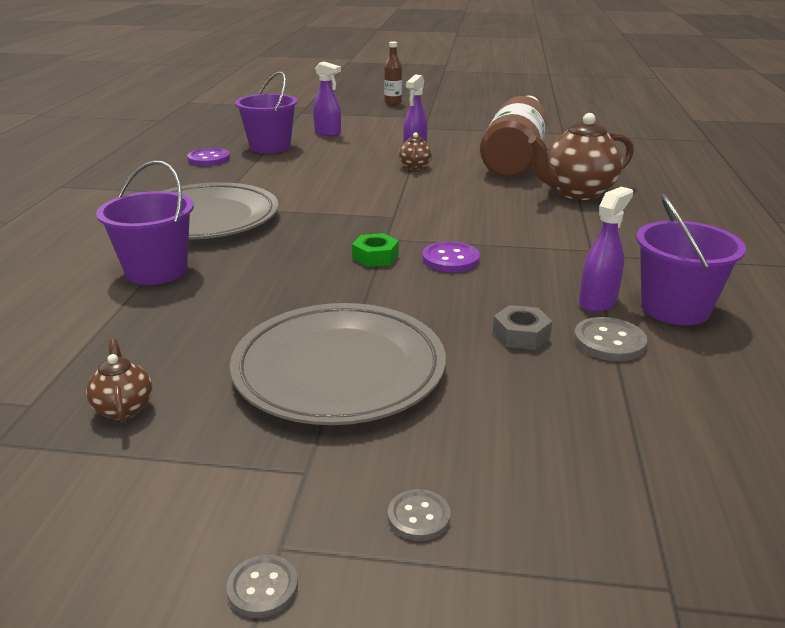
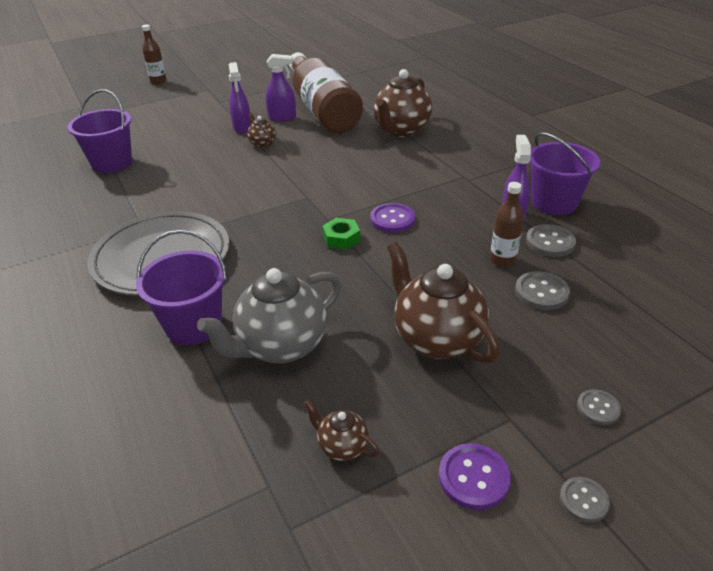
camera: 35 degrees left, 10 degrees up
purple button [187,148,230,166] -> purple button moved to [439,443,511,510]
grey plate [230,303,446,425] -> brown teapot [387,242,500,363]
purple spray bottle [313,62,341,136] -> purple spray bottle moved to [266,54,296,122]
grey nut [493,305,552,350] -> brown bottle [490,182,524,267]
none -> grey teapot [197,268,342,363]
none -> grey button [515,271,570,310]

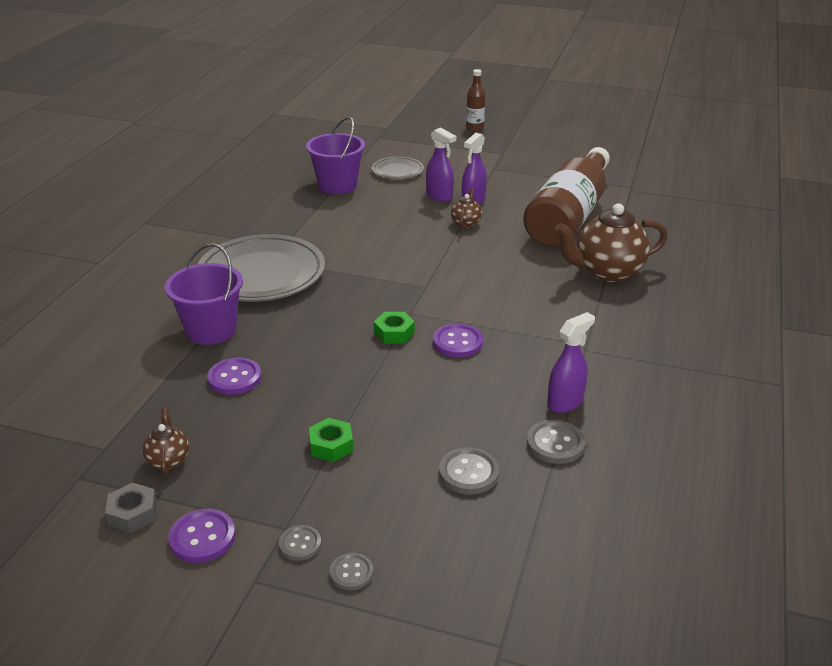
camera: 45 degrees right, 5 degrees down
grey teapot [197,268,342,363] -> purple button [207,357,261,395]
purple spray bottle [266,54,296,122] -> purple spray bottle moved to [426,127,456,202]
brown teapot [387,242,500,363] -> green nut [309,418,353,462]
brown bottle [490,182,524,267] -> none
purple bucket [530,132,600,215] -> none
grey button [560,477,610,523] -> grey button moved to [279,525,321,561]
none -> grey nut [105,483,157,533]
none -> grey plate [372,156,424,179]

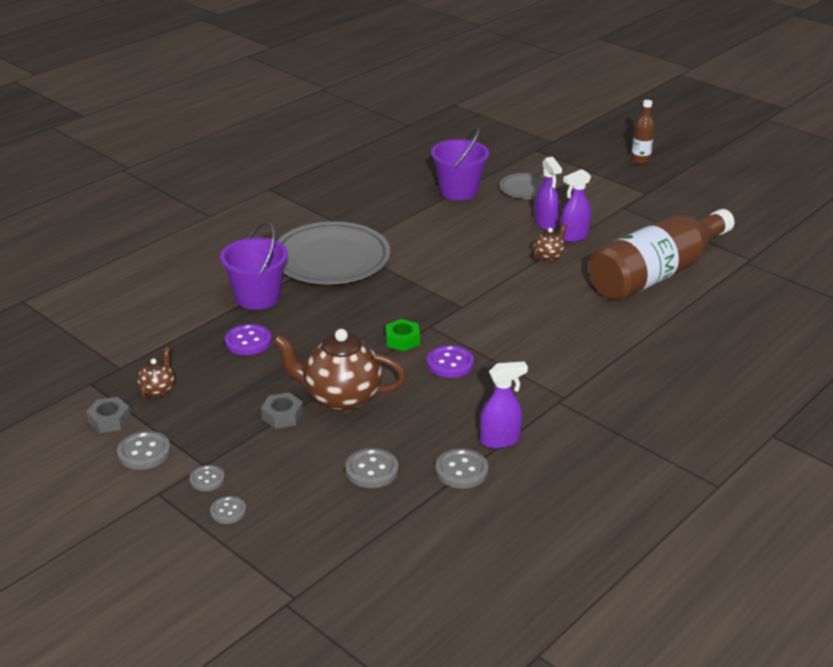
camera: 25 degrees right, 0 degrees up
purple button [168,509,235,563] -> grey button [117,431,171,470]
green nut [309,418,353,462] -> grey nut [261,393,303,429]
brown teapot [555,203,668,282] -> brown teapot moved to [273,329,406,412]

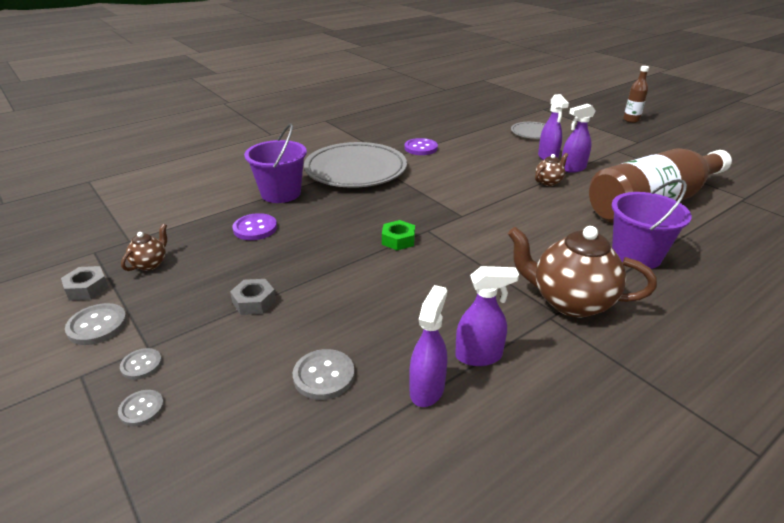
camera: 10 degrees right, 0 degrees up
brown teapot [273,329,406,412] -> brown teapot moved to [508,226,657,317]
purple button [427,345,474,378] -> purple button moved to [405,138,438,155]
purple bucket [431,127,489,200] -> purple bucket moved to [611,179,692,269]
grey button [435,448,488,489] -> purple spray bottle [409,285,447,407]

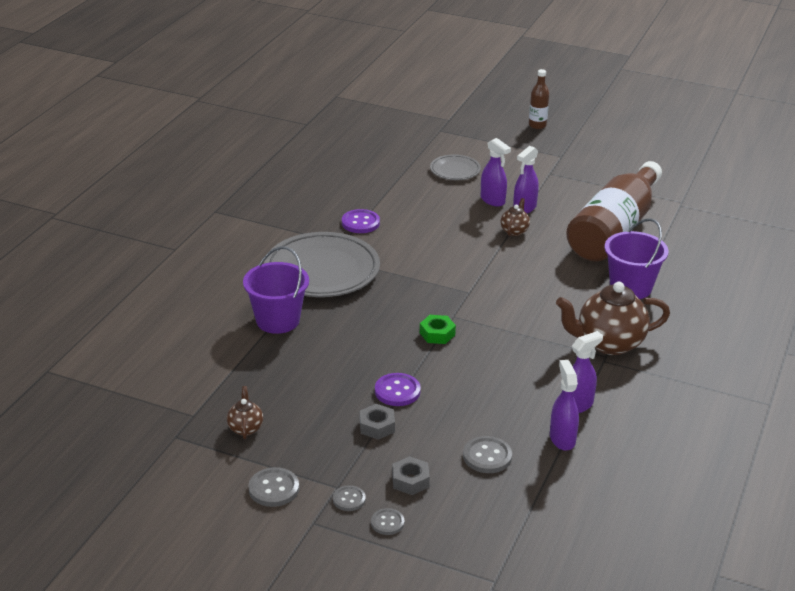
camera: 30 degrees left, 0 degrees up
grey nut [61,266,109,301] -> grey nut moved to [392,456,430,495]
purple button [233,213,277,240] -> purple button moved to [375,373,421,406]

